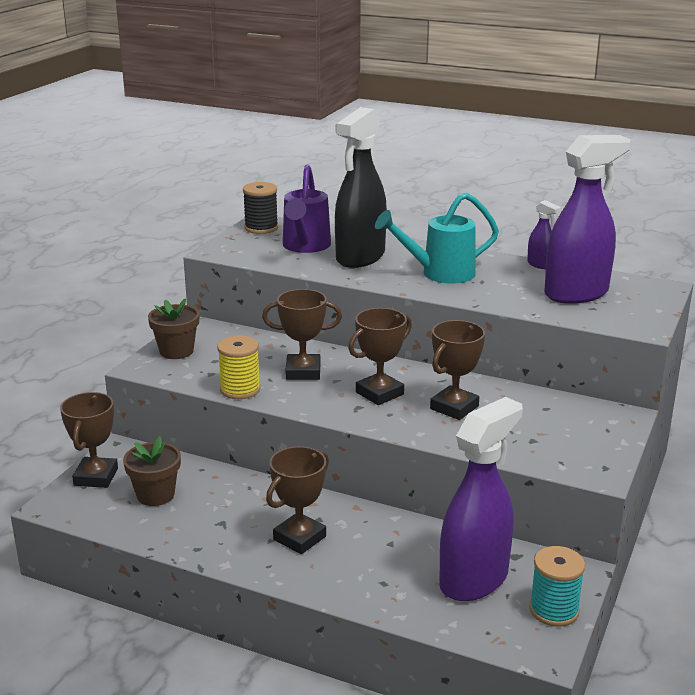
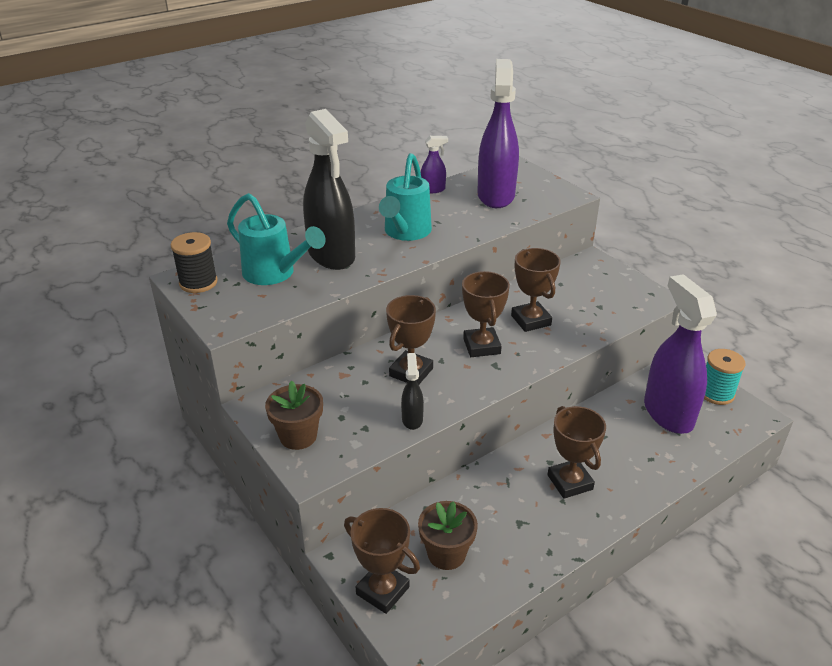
camera: 60 degrees left, 10 degrees up
yellow spool [217,335,261,399] -> black spray bottle [401,353,424,430]
purple watering can [283,165,331,253] -> turquoise watering can [227,193,326,285]

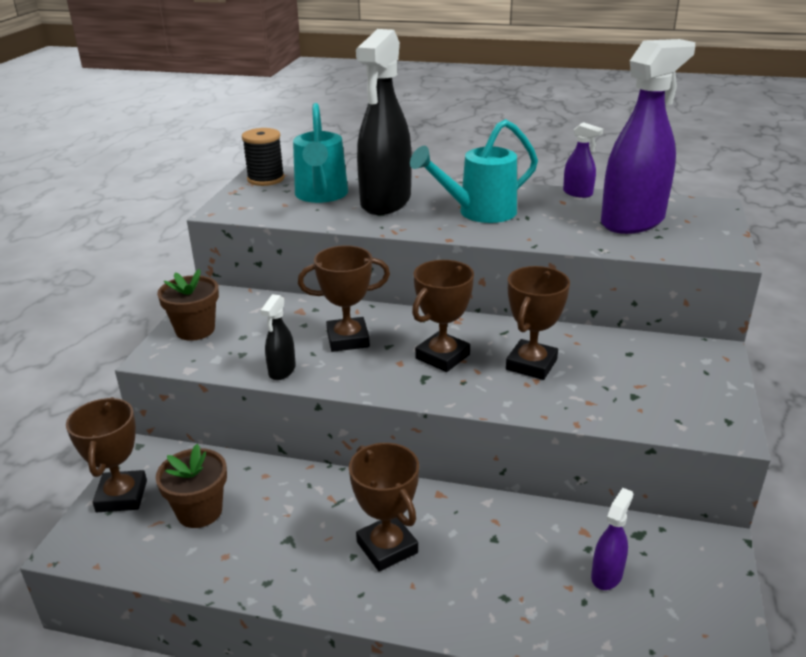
camera: 50 degrees right, 5 degrees down
black spray bottle [401,353,424,430] -> black spray bottle turned 150 degrees clockwise [260,294,296,380]
brown trophy [547,406,606,499] -> brown trophy turned 60 degrees counterclockwise [349,443,419,572]
purple spray bottle [644,274,717,434] -> purple spray bottle [591,488,633,590], size x0.44
turquoise spool [704,349,746,405] -> none

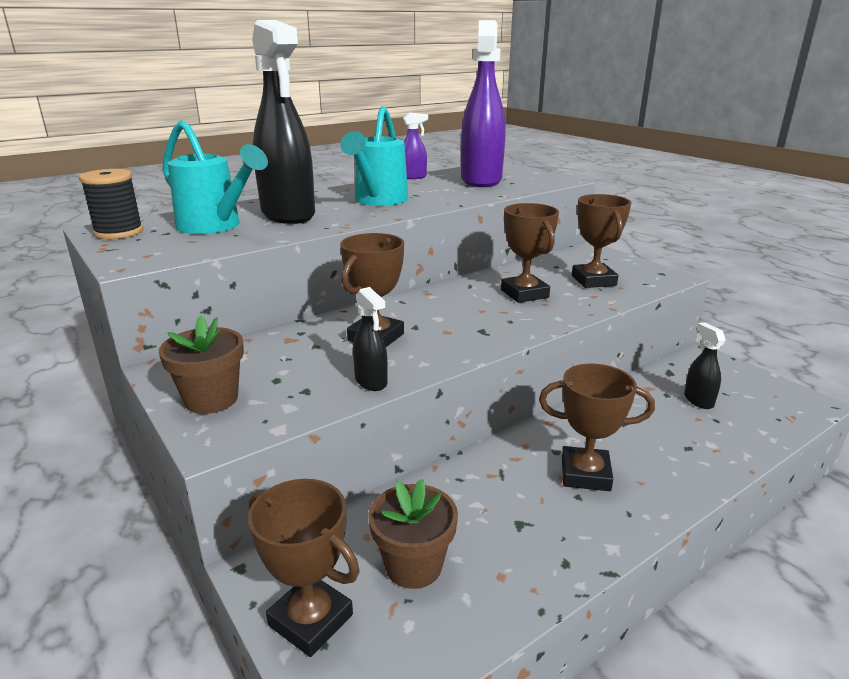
camera: 50 degrees left, 5 degrees down
brown trophy [412,260,474,372] -> brown trophy moved to [572,194,632,288]
purple spray bottle [591,488,633,590] -> black spray bottle [684,322,726,409]

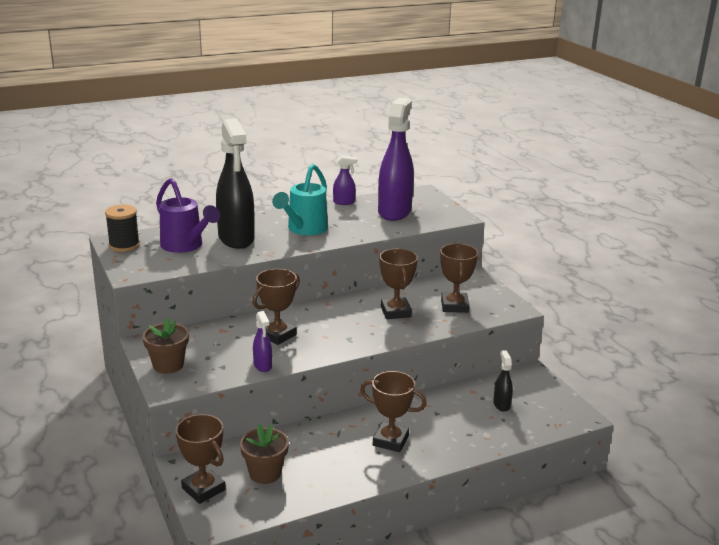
camera: 10 degrees right, 0 degrees up
turquoise watering can [163,120,268,234] -> purple watering can [156,178,220,253]
black spray bottle [353,287,388,391] -> purple spray bottle [253,311,272,372]

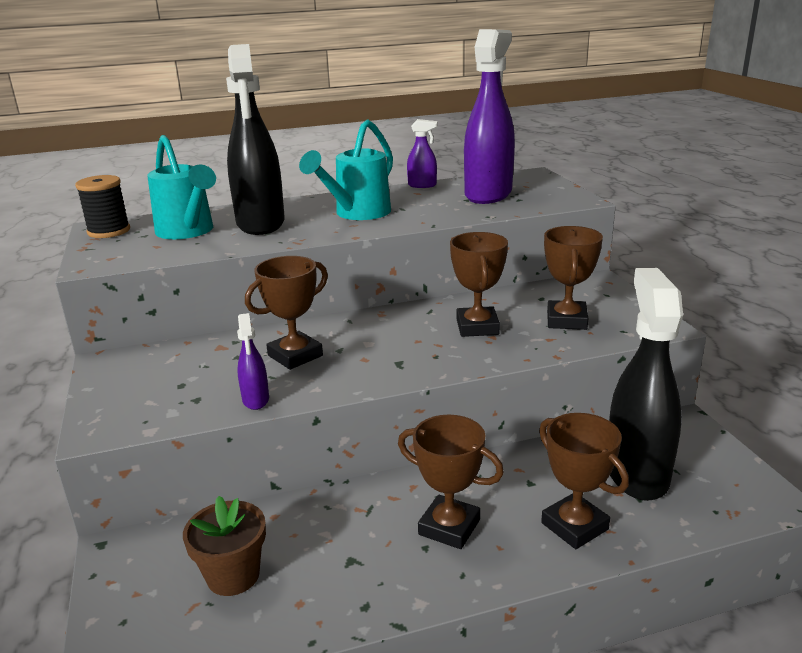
camera: 10 degrees right, 0 degrees up
brown flower pot [142,317,189,374] -> none
purple watering can [156,178,220,253] -> turquoise watering can [147,135,216,239]
brown trophy [176,414,226,504] -> brown trophy moved to [539,413,629,549]
black spray bottle [493,350,513,412] -> black spray bottle [609,268,683,501], size x2.28

